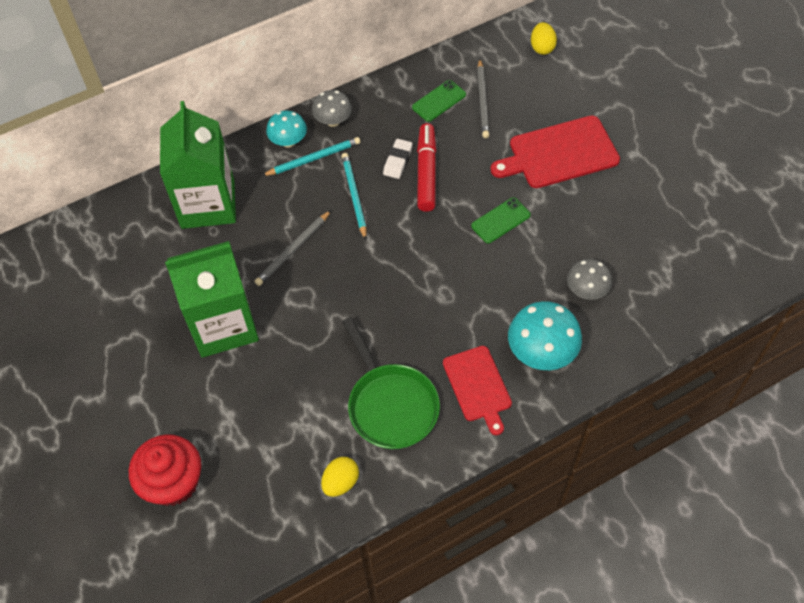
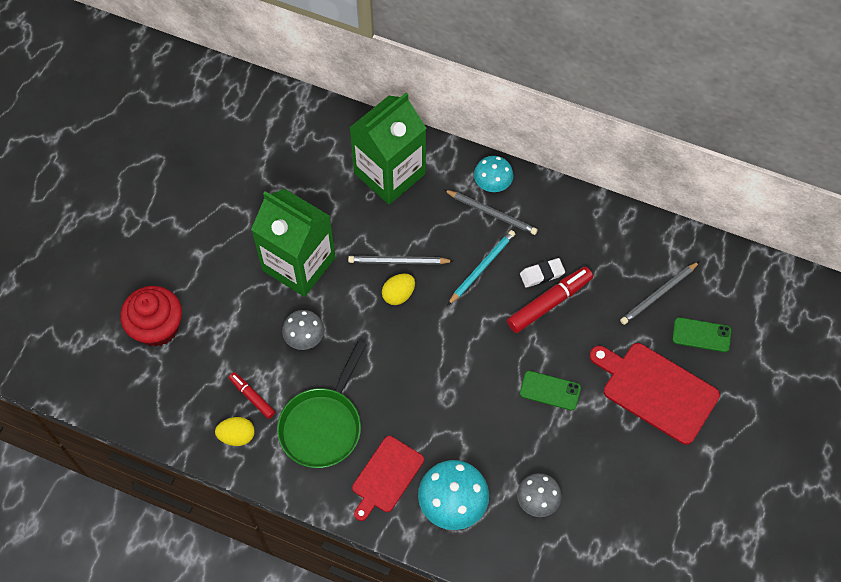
camera: 50 degrees right, 5 degrees up
turquoise pencil [262,137,361,176] -> grey pencil [444,190,538,235]
grey mushroom [312,90,352,127] -> grey mushroom moved to [282,310,324,350]
green phone [412,80,466,122] -> green phone moved to [672,317,731,352]
yellow egg [531,22,557,55] -> yellow egg moved to [382,274,415,305]
none -> red marker [229,372,275,419]

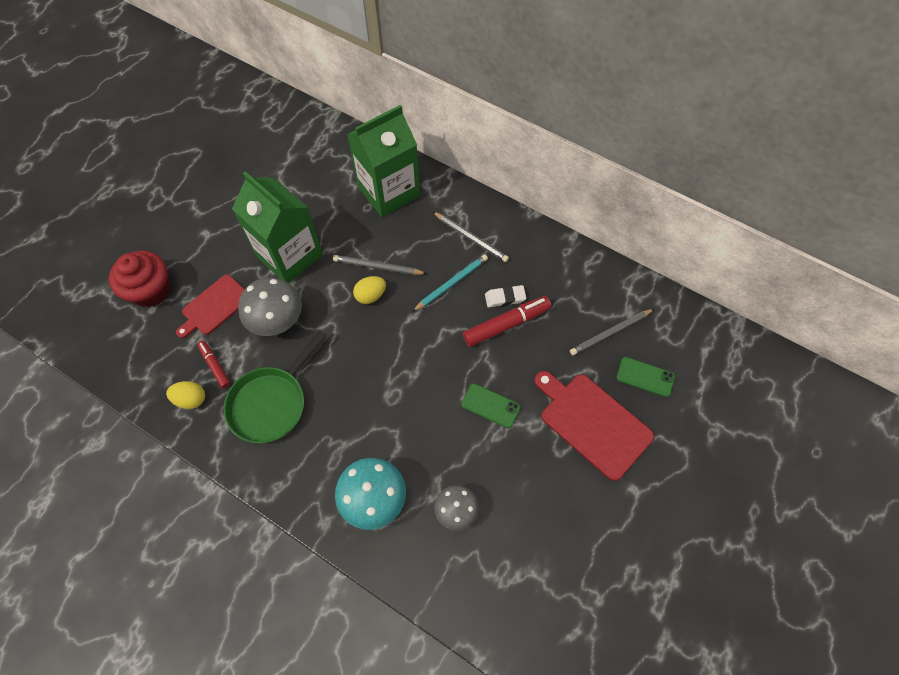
camera: 10 degrees right, 0 degrees up
grey mushroom [282,310,324,350] -> grey mushroom [238,277,302,336], size x1.58
red cutting board [352,436,424,521] -> red cutting board moved to [176,274,245,338]
turquoise mushroom [474,156,514,192] -> none

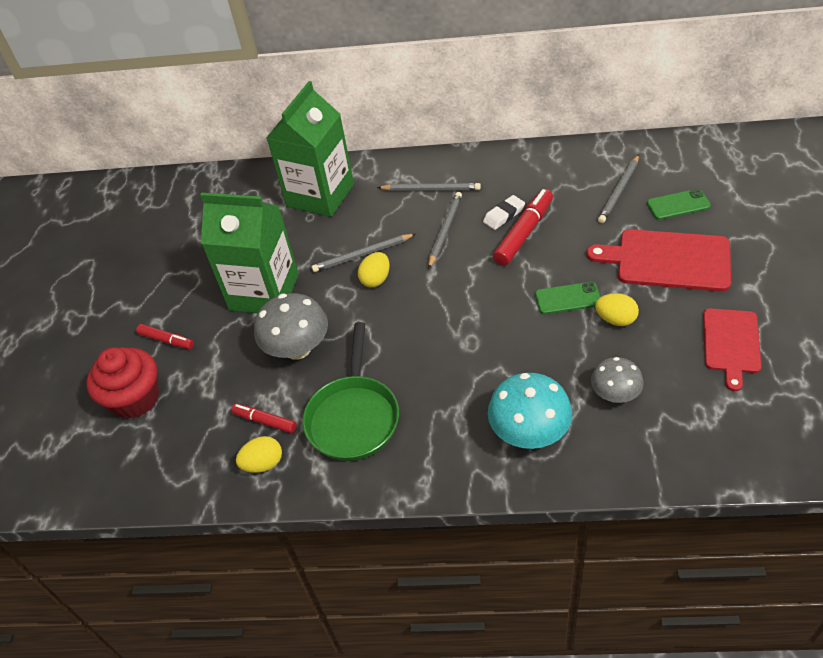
camera: 25 degrees left, 15 degrees down
red cutting board [176,274,245,338] -> red cutting board moved to [703,308,762,391]
turquoise pencil [412,254,488,312] -> grey pencil [428,192,462,269]
none -> red marker [136,324,194,349]
none -> yellow egg [595,293,639,326]

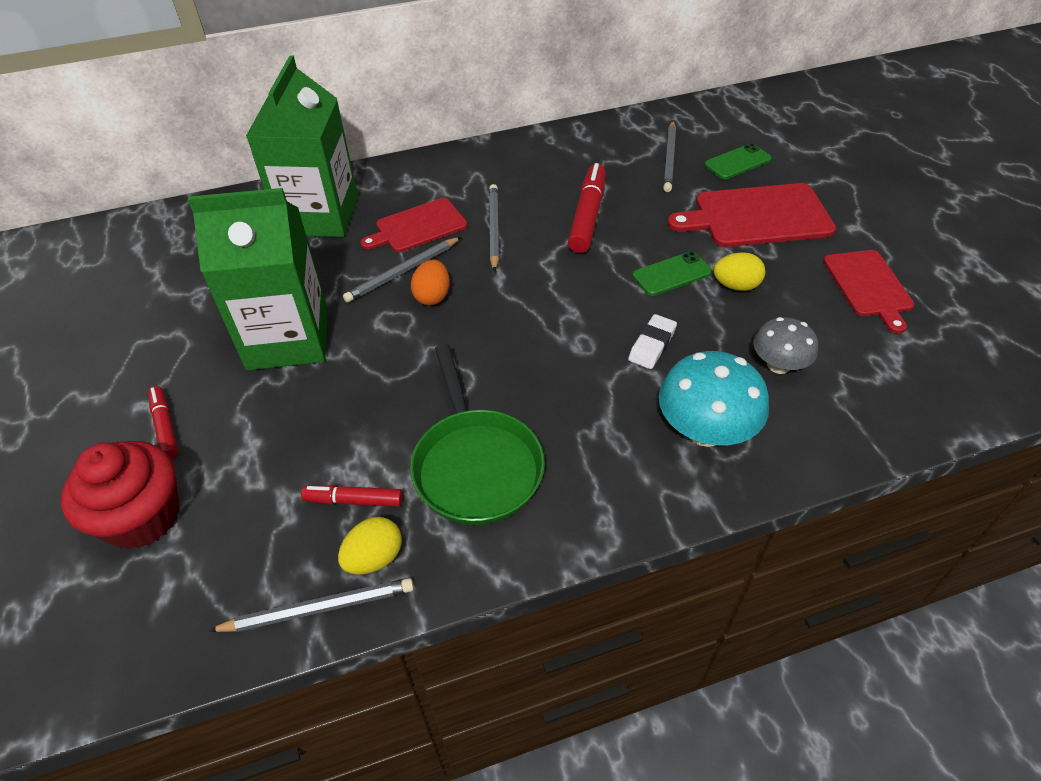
camera: 25 degrees left, 0 degrees up
red marker [136,324,194,349] -> red marker turned 120 degrees counterclockwise [148,386,179,460]
grey mushroom [254,293,328,360] -> none
yellow egg [358,252,390,287] -> orange egg [411,260,450,306]
grey pencil [377,183,481,191] -> grey pencil moved to [208,578,414,632]
white eraser [483,195,525,230] -> white eraser moved to [628,314,677,369]
none -> red cutting board [360,198,468,252]

